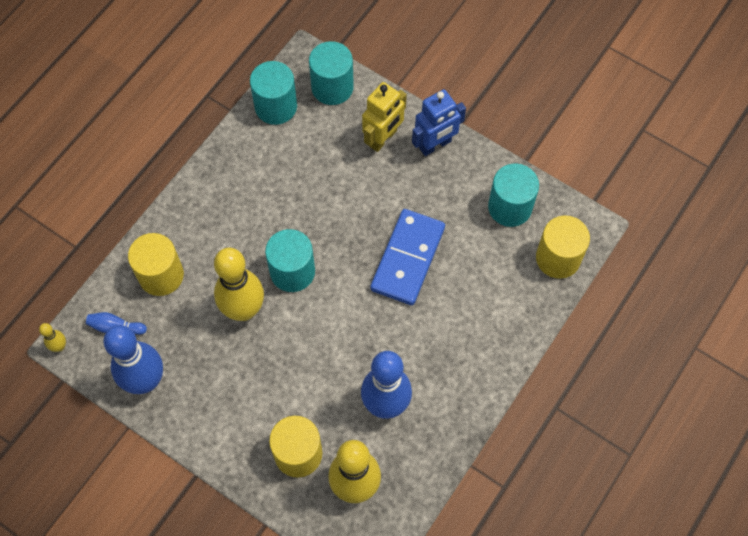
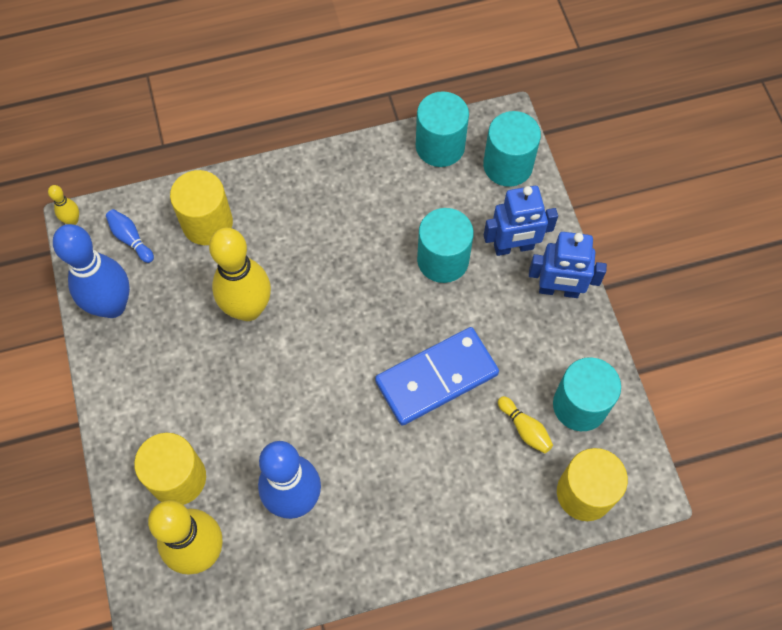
camera: 40 degrees right, 0 degrees up
turquoise cylinder [265,229,315,292] -> turquoise cylinder moved to [417,208,474,283]
yellow robot [362,82,407,152] -> blue robot [484,186,558,256]
none -> yellow bowling pin [498,396,553,453]

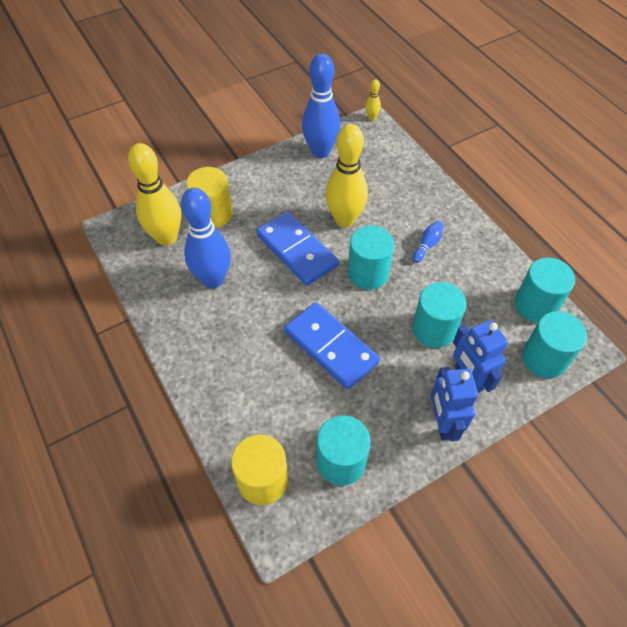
camera: 75 degrees right, 10 degrees down
blue bowling pin [106,209,154,263] -> blue bowling pin moved to [412,221,444,263]
yellow cylinder [170,170,233,245] -> none
yellow bowling pin [498,396,553,453] -> none
none -> blue domino [256,211,339,286]
none -> turquoise cylinder [348,226,394,290]

